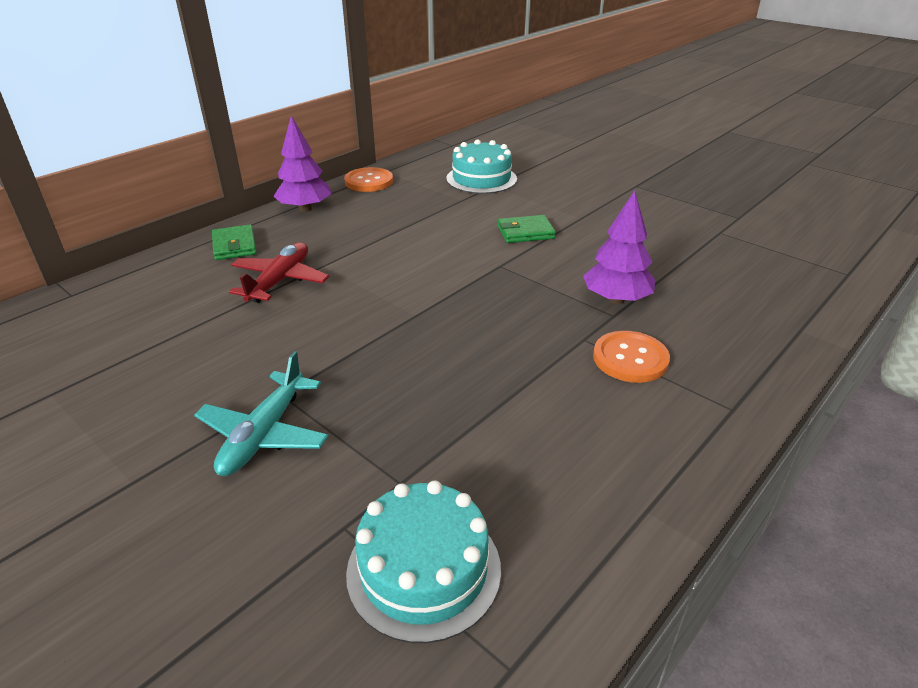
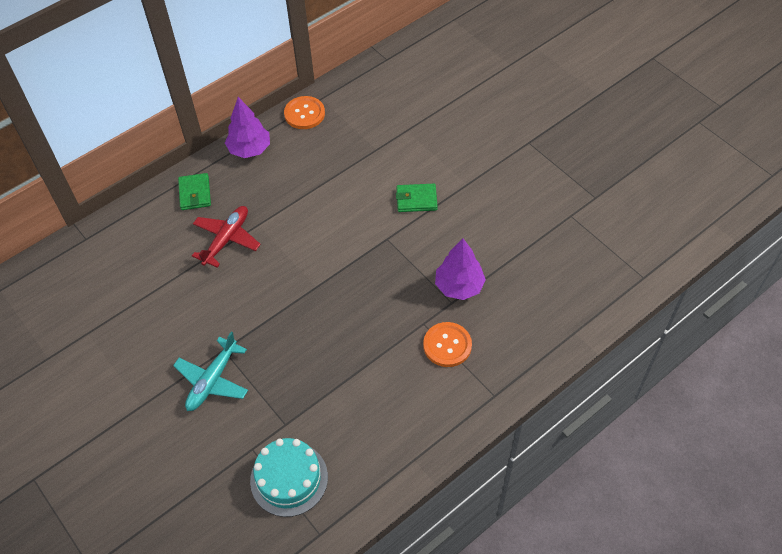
camera: 10 degrees right, 20 degrees up
turquoise cake [446,139,517,194] -> none

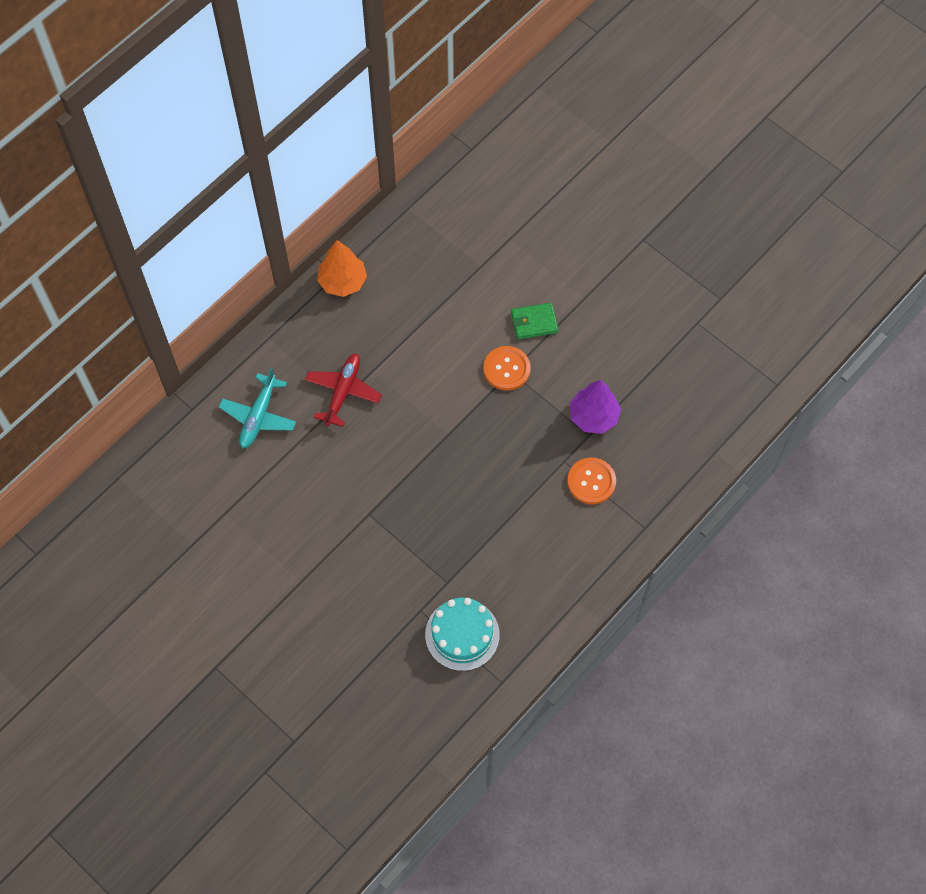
camera: 10 degrees left, 10 degrees up
turquoise plane [173,331,248,411] -> turquoise plane moved to [219,368,296,448]
green wallet [178,173,211,210] -> none
purple tree [225,97,270,158] -> orange tree [317,240,367,297]
orange button [284,96,325,129] -> orange button moved to [484,346,531,391]

